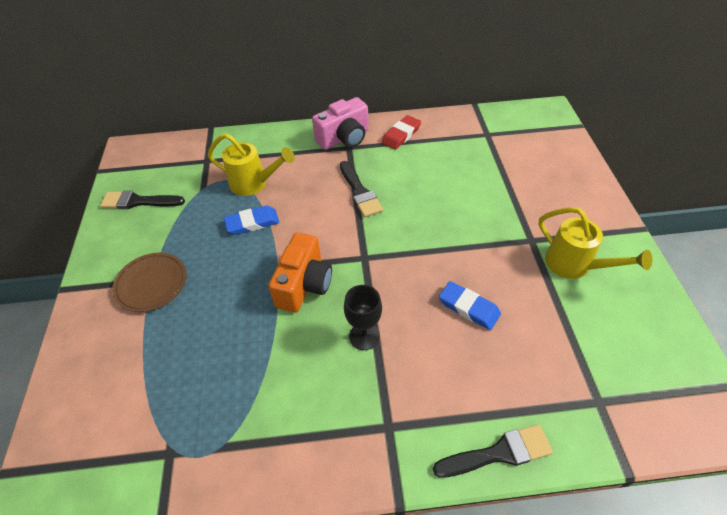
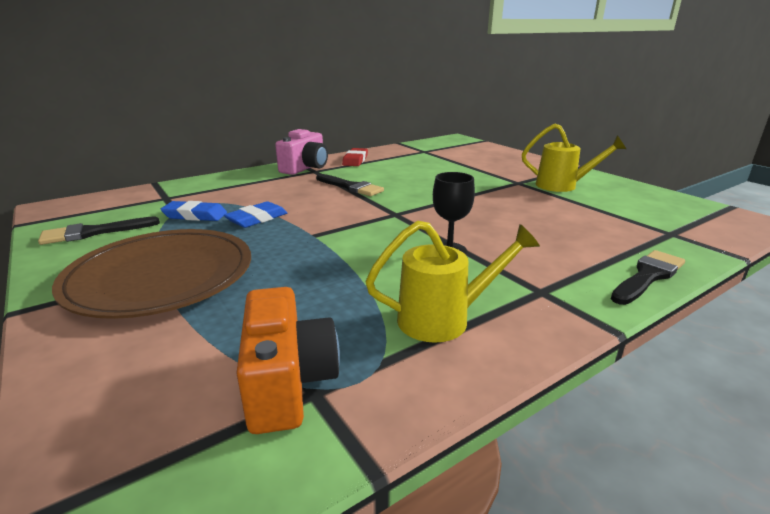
camera: 30 degrees left, 25 degrees down
brown plate [112,253,187,312] -> brown plate [52,229,251,319], size x1.82
yellow watering can [208,133,295,196] -> yellow watering can moved to [365,220,540,343]
orange camera [268,232,332,313] -> orange camera moved to [236,287,340,434]
blue eraser [439,281,501,330] -> blue eraser moved to [160,201,227,221]

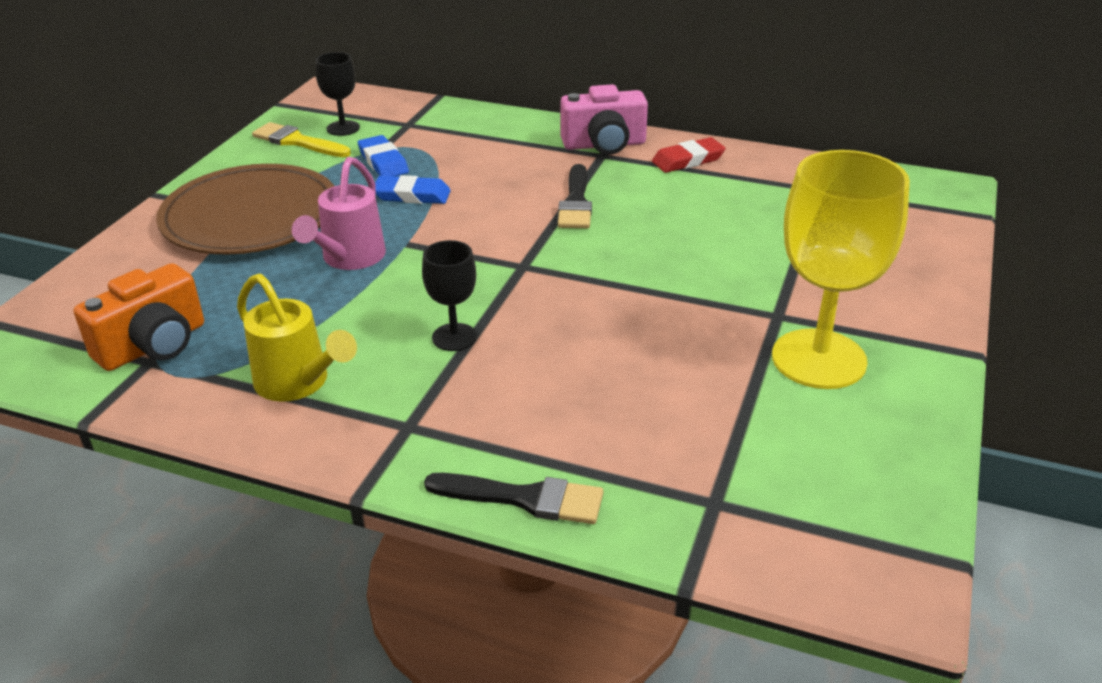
camera: 55 degrees right, 10 degrees up
black brush [38,216,160,245] -> yellow brush [252,122,351,157]
yellow watering can [522,124,626,192] -> yellow goblet [772,150,910,389]
none -> pink watering can [292,157,386,270]
none -> black goblet [316,52,360,136]

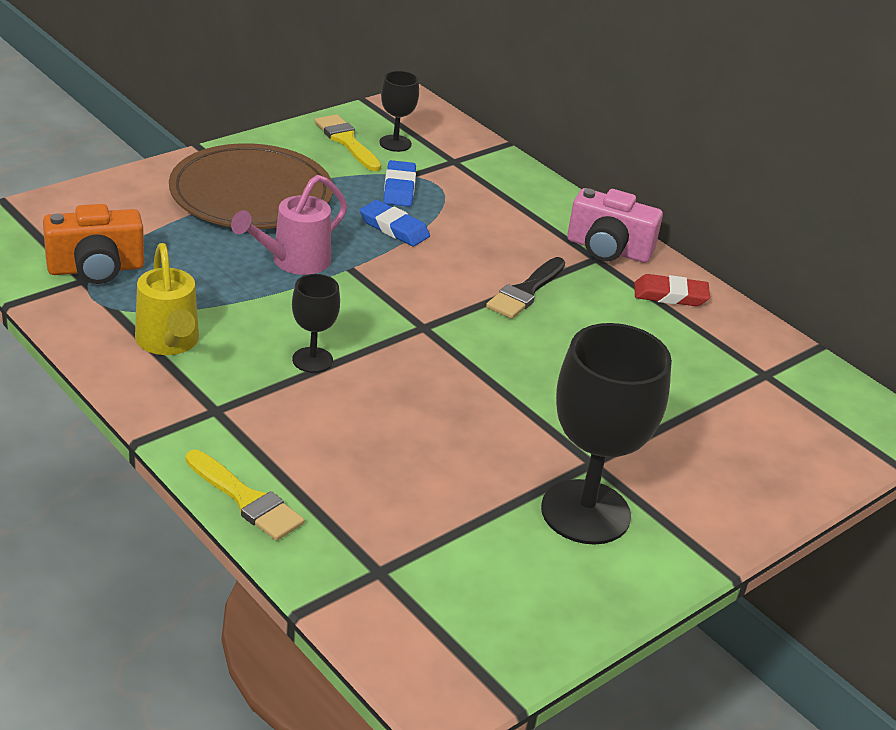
camera: 25 degrees right, 0 degrees up
black brush [424,473,603,524] -> yellow brush [185,450,304,541]
yellow goblet [772,150,910,389] -> black goblet [541,323,672,545]

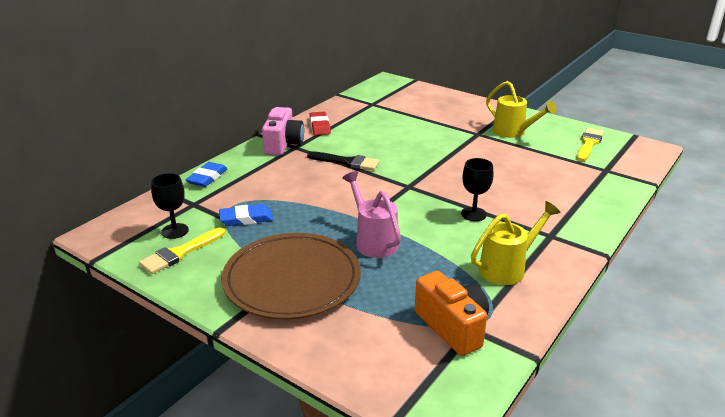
camera: 100 degrees left, 5 degrees down
yellow brush [185,450,304,541] -> yellow brush moved to [577,128,604,161]
pink watering can [231,175,347,275] -> pink watering can turned 150 degrees counterclockwise [342,171,401,258]
blue eraser [360,200,430,246] -> blue eraser moved to [186,162,228,187]
black goblet [541,323,672,545] -> yellow watering can [486,81,557,138]

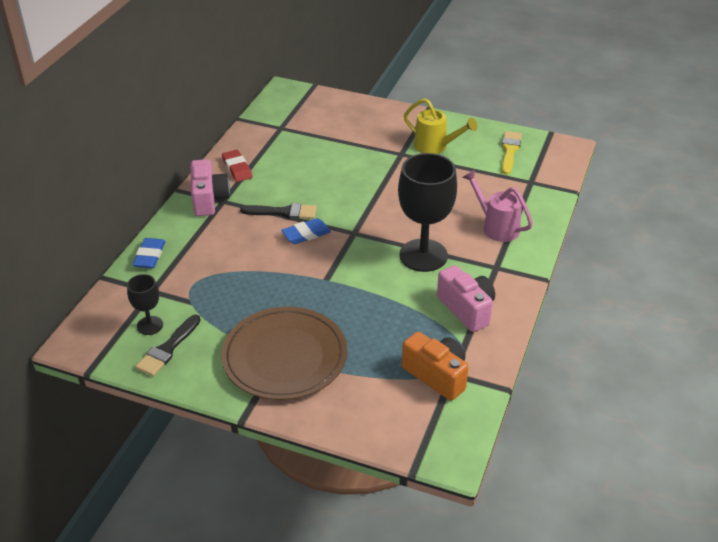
camera: 15 degrees left, 10 degrees up
yellow brush [139,228,225,274] -> black brush [135,314,201,376]
blue eraser [219,204,273,226] -> blue eraser moved to [281,218,331,244]
pink watering can [342,171,401,258] -> pink watering can moved to [463,170,533,242]
black goblet [461,158,493,221] -> black goblet [398,153,457,272], size x2.01
yellow watering can [471,201,561,285] -> pink camera [437,265,495,332]

